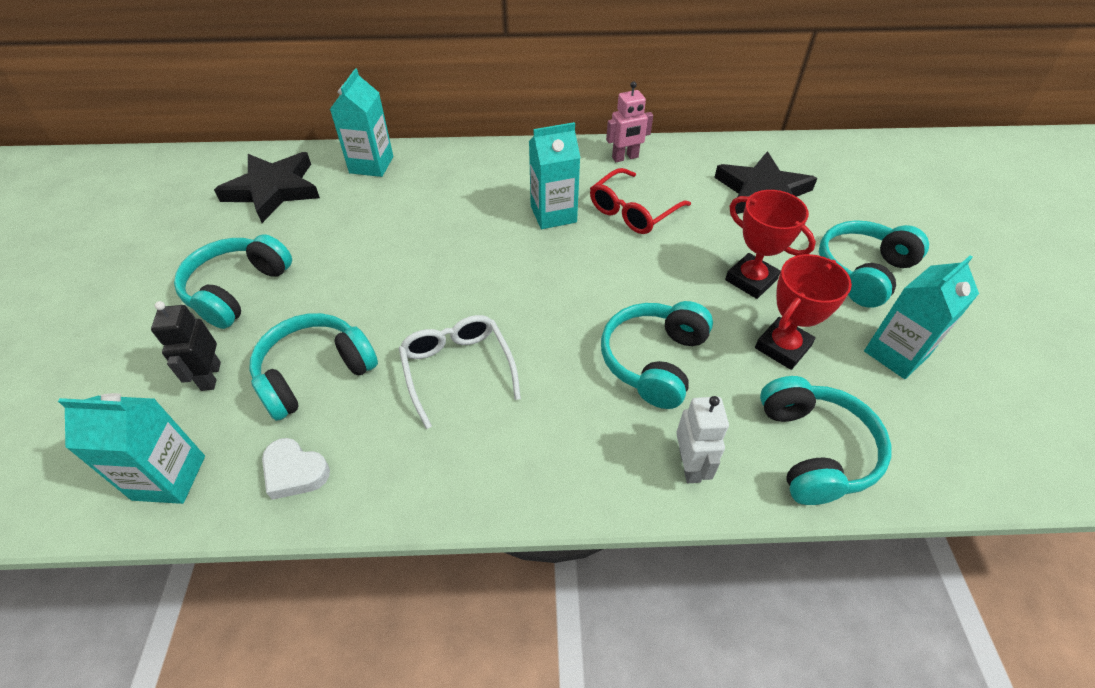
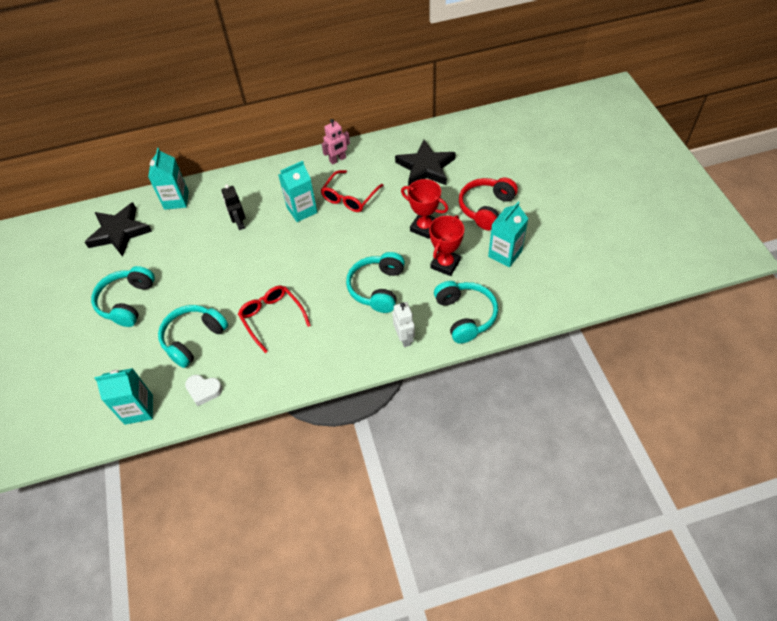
camera: 10 degrees left, 5 degrees up
black robot [151,301,221,391] -> black robot moved to [221,184,246,230]
white glasses [399,315,521,429] -> red glasses [238,286,311,353]
turquoise headphones [819,220,929,308] -> red headphones [459,177,518,230]

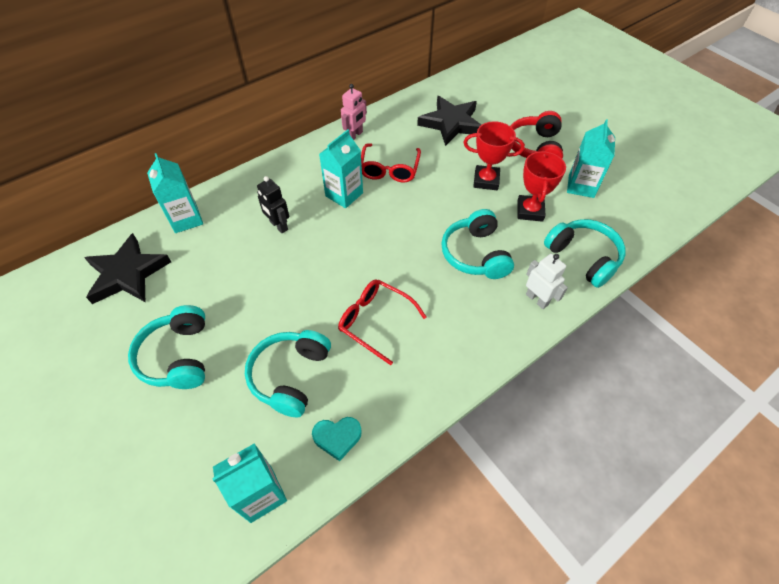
camera: 25 degrees left, 0 degrees up
white heart [185,375,223,406] -> turquoise heart [312,417,362,461]

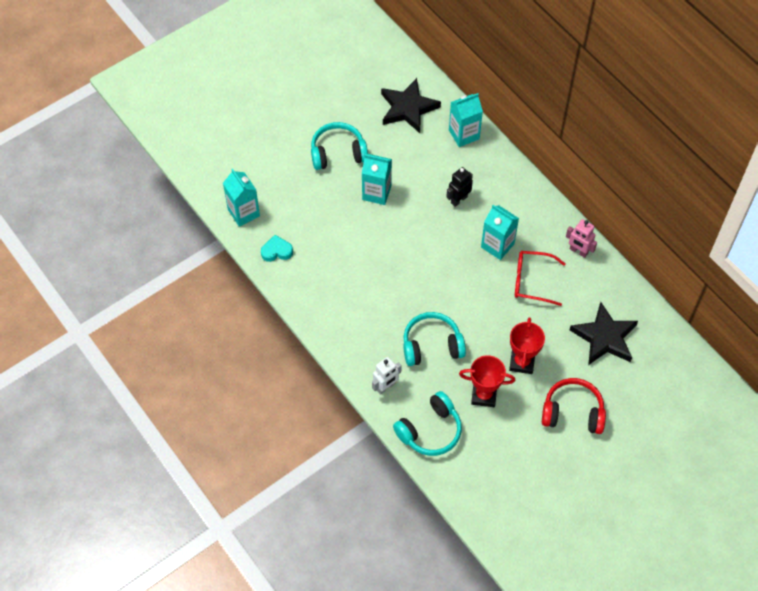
camera: 90 degrees right, 5 degrees up
turquoise headphones [245,330,331,417] -> none
turquoise heart [312,417,362,461] -> turquoise heart turned 90 degrees clockwise [261,235,293,262]
red glasses [338,279,426,365] -> none
turquoise carton [567,119,615,198] -> turquoise carton moved to [362,154,392,205]

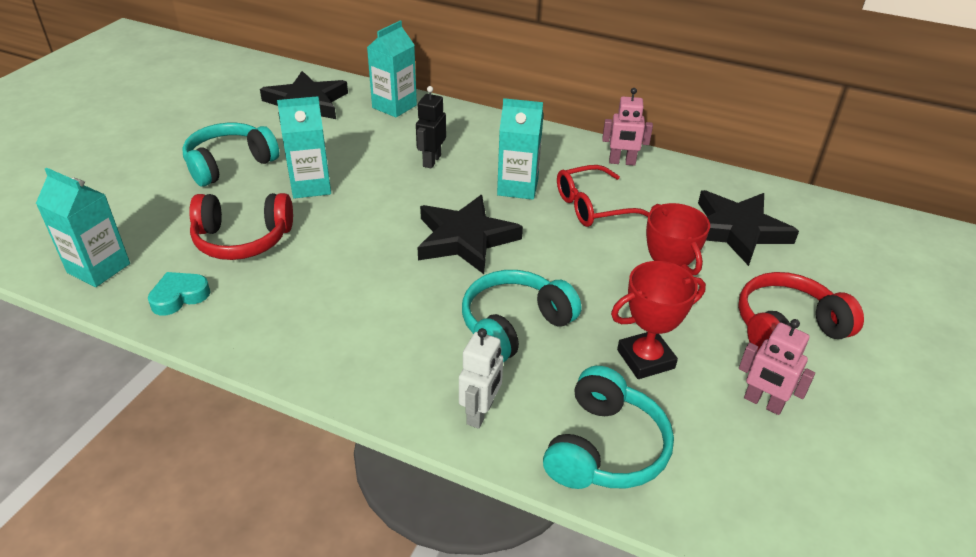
camera: 30 degrees left, 20 degrees down
none -> red headphones [189,193,293,260]
none -> black star [417,195,523,274]
none -> pink robot [739,319,815,415]

